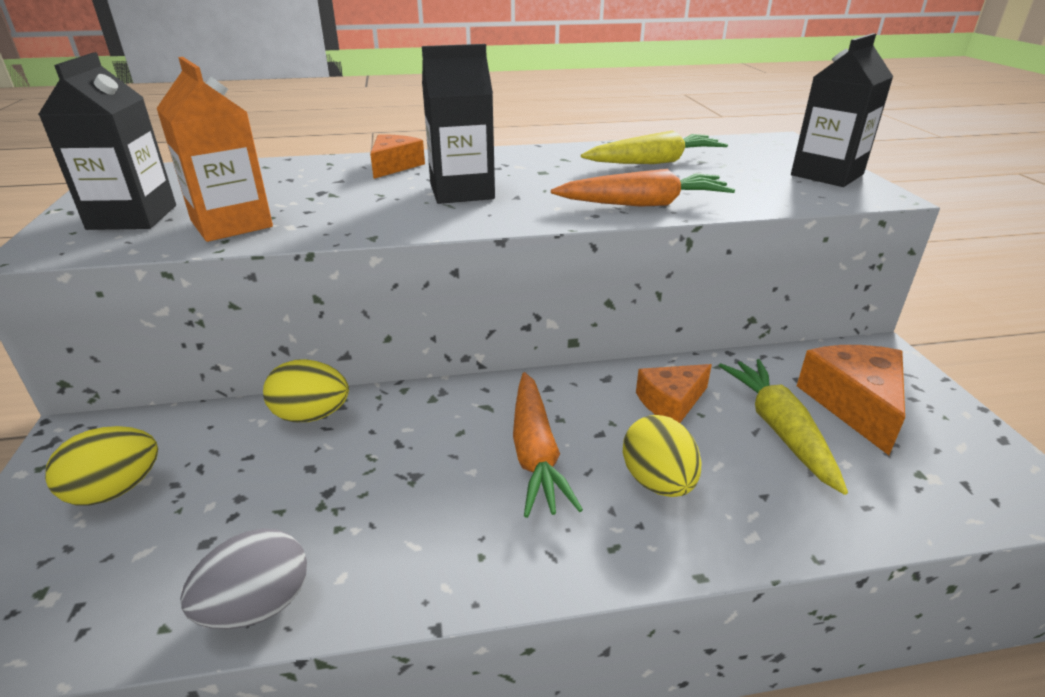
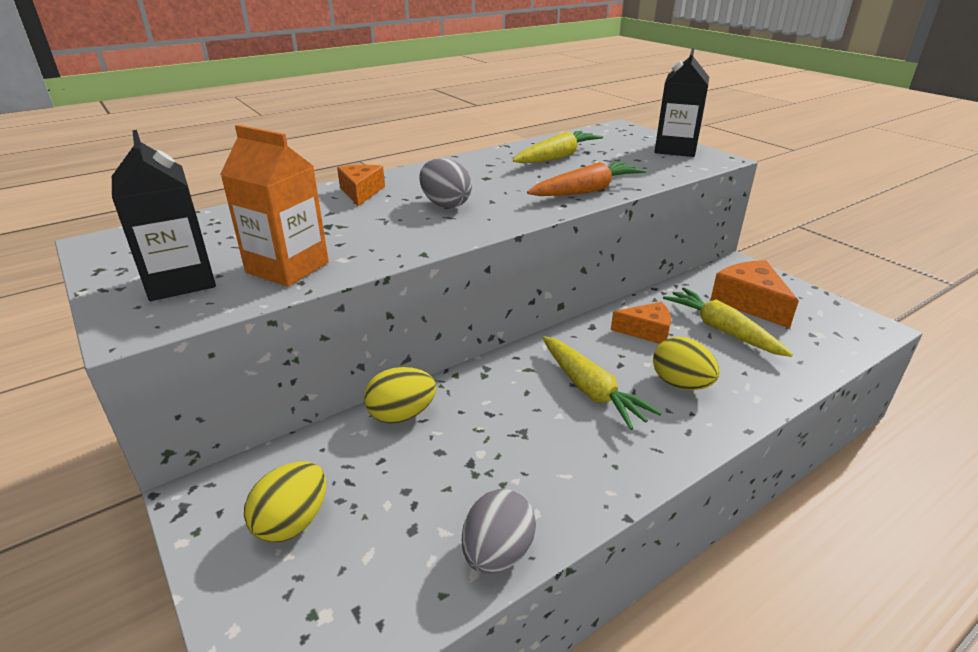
camera: 25 degrees left, 0 degrees up
black carton [422,44,495,204] -> grey egg [419,158,472,208]
orange carrot [513,372,583,518] -> yellow carrot [543,336,662,430]
orange cheese [636,364,712,423] -> orange cheese turned 120 degrees counterclockwise [611,302,671,344]

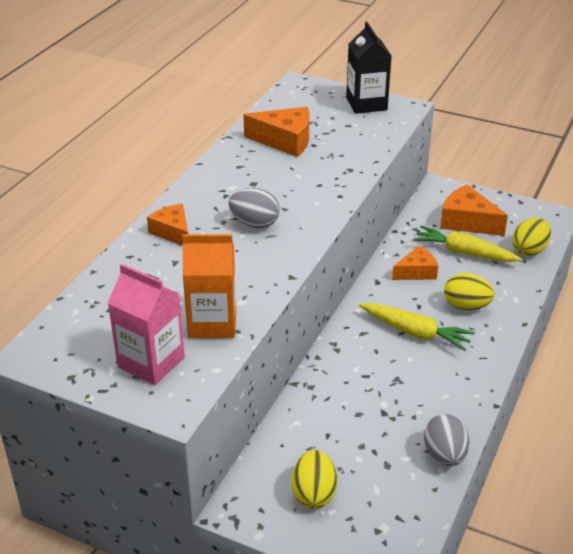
camera: 30 degrees left, 5 degrees up
black carton [112,130,216,301] -> pink carton [108,264,185,385]
yellow egg [364,367,436,423] -> yellow egg moved to [512,218,551,256]
yellow carrot [513,131,603,163] -> orange cheese [243,107,310,157]
orange carrot [527,162,646,196] -> none

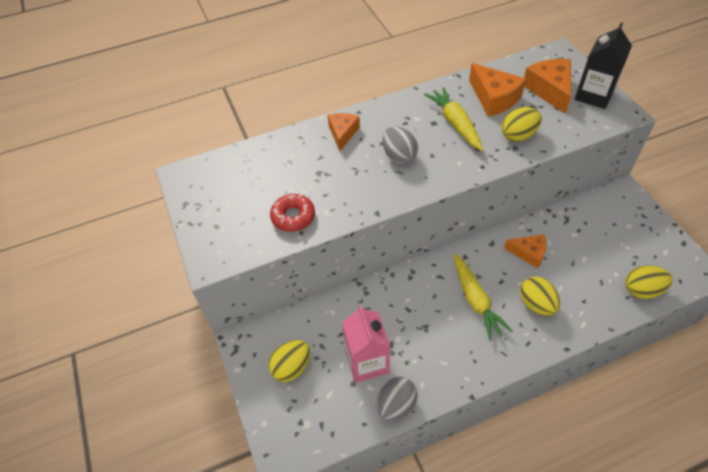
camera: 45 degrees right, 15 degrees up
pink carton [108,264,185,385] -> pink carton moved to [342,305,390,383]
orange carton [182,234,236,338] -> red donut [270,194,315,232]
yellow carrot [413,226,522,262] -> yellow carrot moved to [424,87,483,151]
orange cheese [440,185,508,236] -> orange cheese moved to [524,59,571,114]
none -> yellow egg [501,107,542,142]

